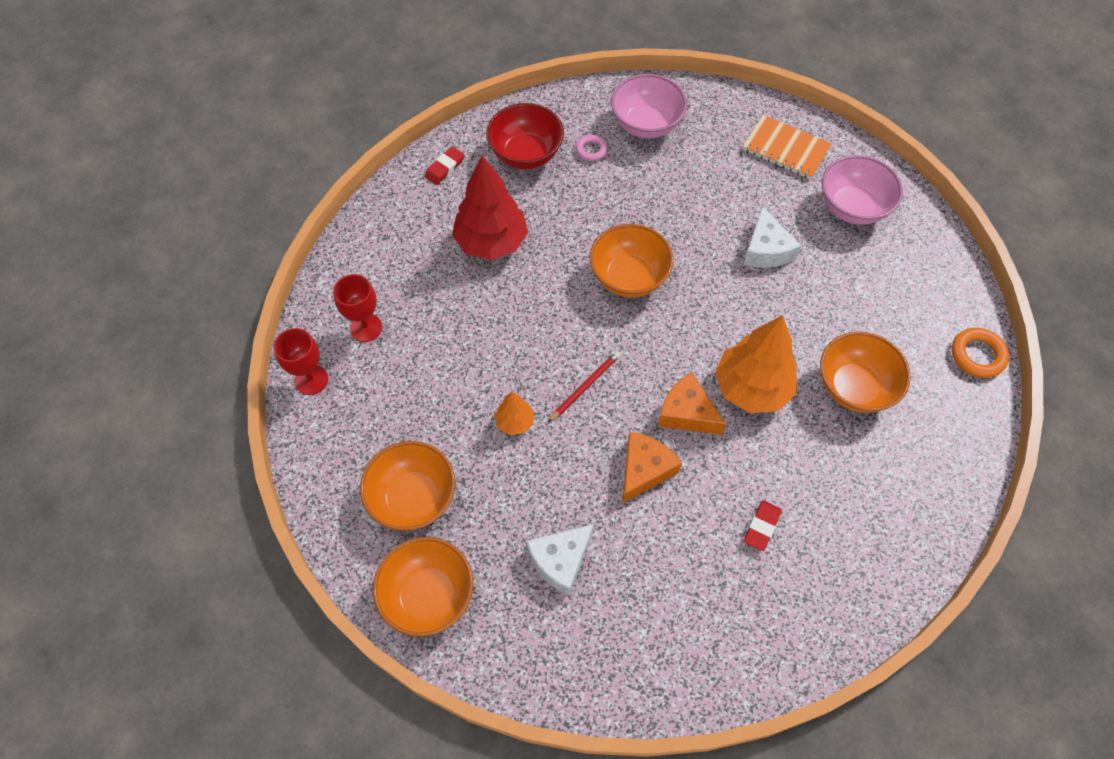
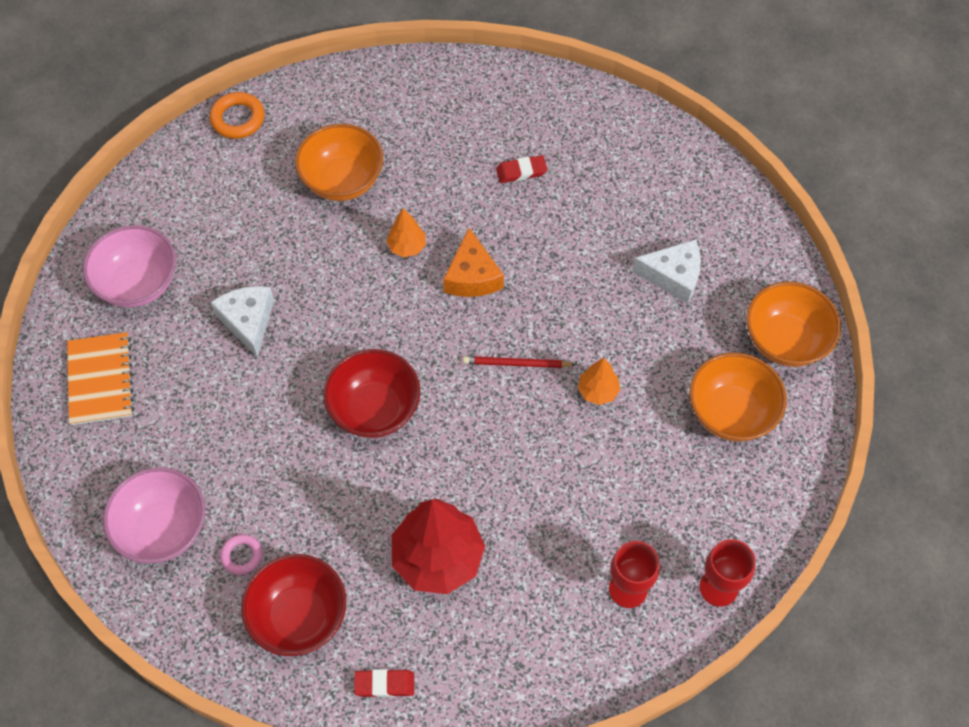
camera: 130 degrees left, 0 degrees up
orange bowl [590,224,674,298] -> red bowl [323,349,420,438]
orange cheese [623,432,682,503] -> none
orange tree [715,315,797,413] -> orange tree [386,208,426,257], size x0.48
white cheese [743,206,801,268] -> white cheese turned 60 degrees counterclockwise [210,286,274,358]

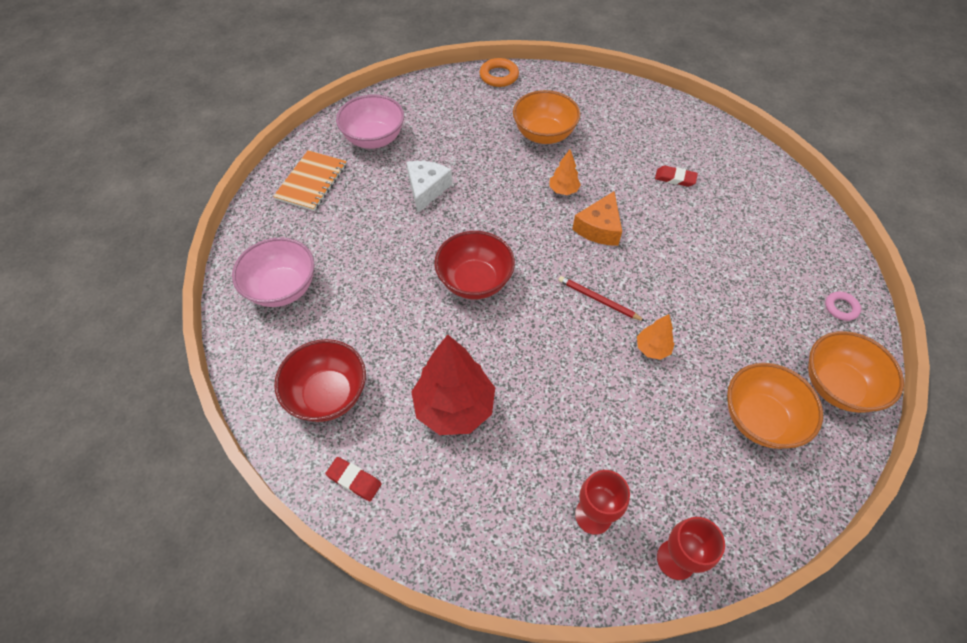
camera: 30 degrees right, 5 degrees down
pink ring [220,534,263,575] -> pink ring moved to [825,291,861,321]
white cheese [632,239,701,304] -> none

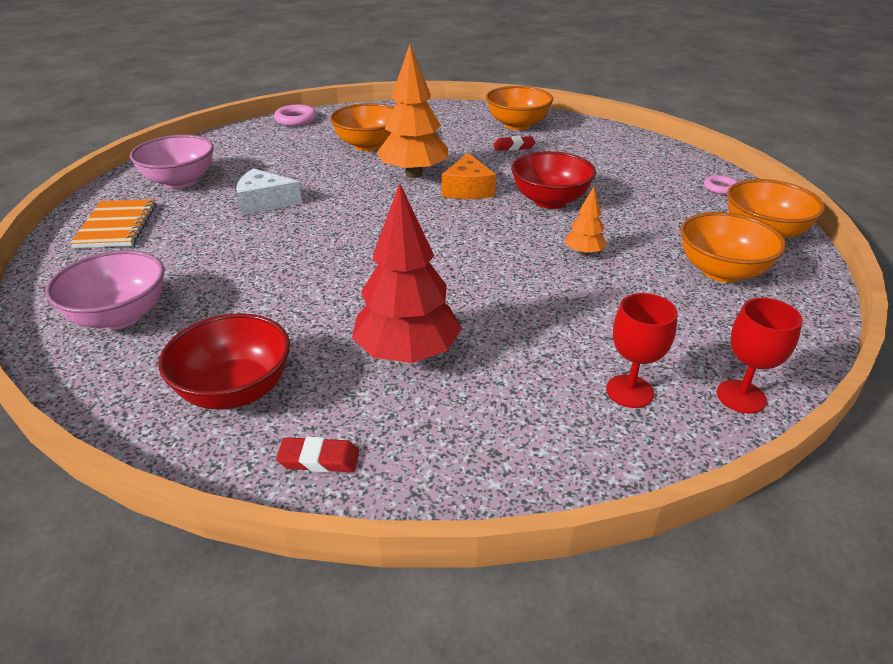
camera: 25 degrees left, 20 degrees down
white cheese [406,161,452,213] -> white cheese turned 75 degrees counterclockwise [236,168,302,215]
red bowl [434,231,515,299] -> red bowl moved to [511,151,596,209]
orange ring [480,58,519,87] -> pink ring [274,105,317,126]
orange tree [549,149,581,195] -> orange tree [377,45,448,178], size x2.08
red pencil [558,276,645,321] -> none
none -> orange bowl [486,86,553,130]

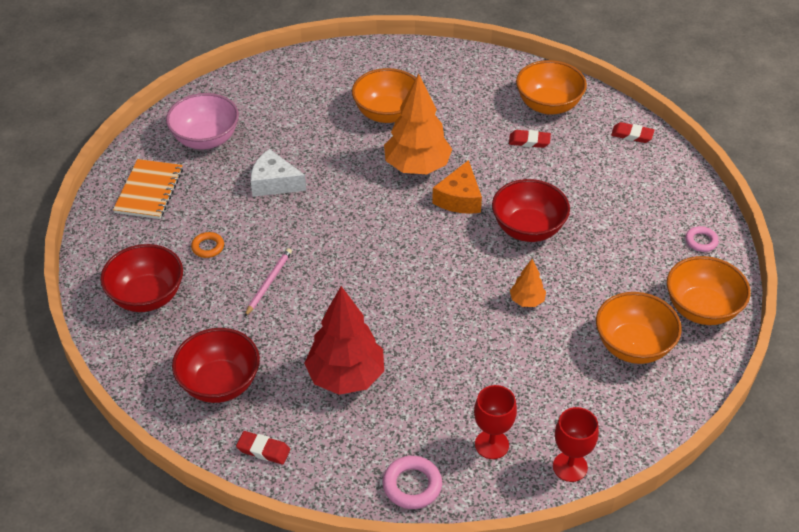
camera: 15 degrees right, 10 degrees up
pink bowl [45,250,164,330] -> red bowl [100,244,183,312]
pink ring [274,105,317,126] -> pink ring moved to [382,456,442,509]
none -> orange ring [191,232,224,258]
none -> pink pencil [244,248,292,317]
none -> red eraser [611,122,654,143]

